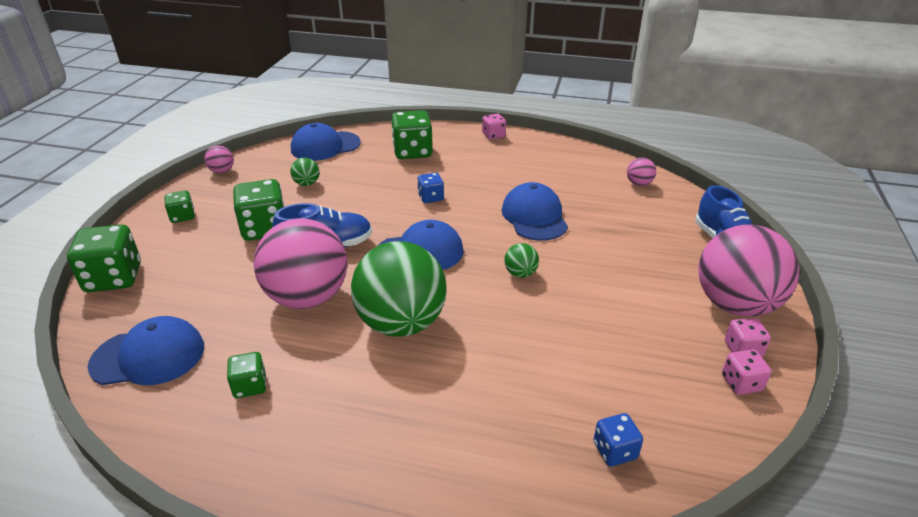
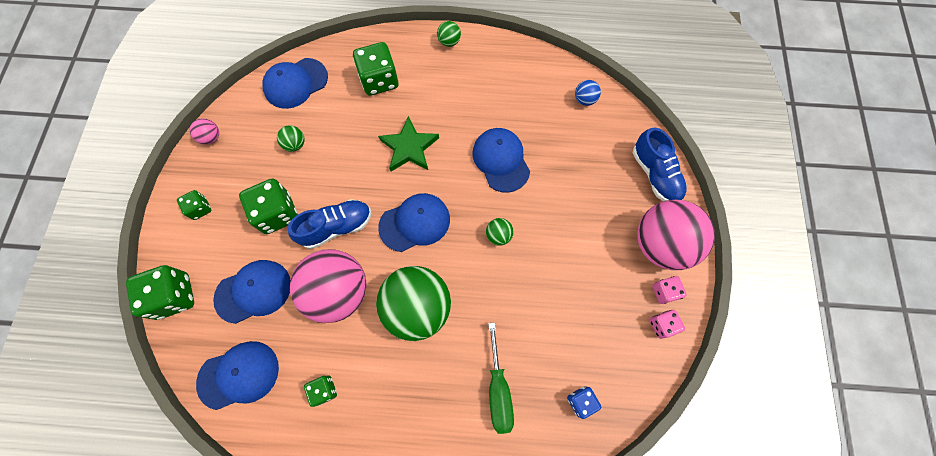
camera: 10 degrees left, 35 degrees up
blue dice [417,173,444,203] -> green star [378,116,439,171]
pink dice [482,114,506,140] -> green ball [437,21,461,47]
pink ball [627,158,656,186] -> blue ball [575,80,601,106]
none -> blue cap [213,260,290,324]
none -> green screwdriver [488,322,514,434]

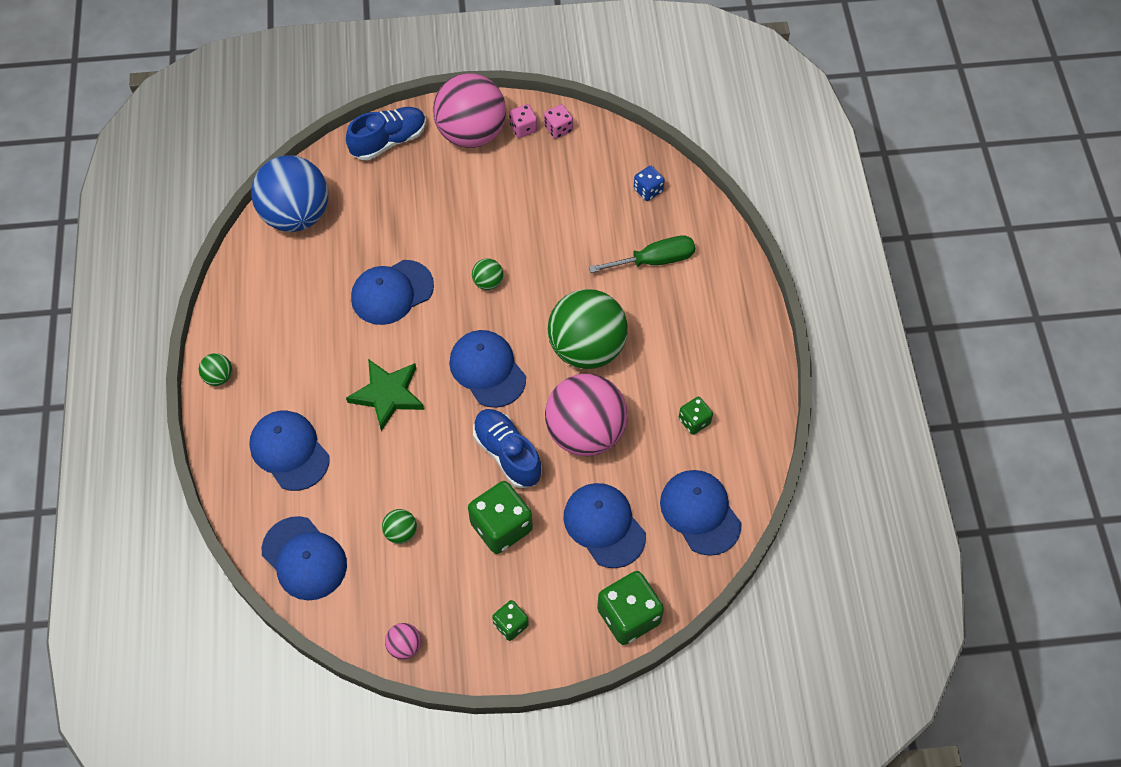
camera: 100 degrees left, 10 degrees down
green dice [353,42,398,96] -> blue cap [249,411,330,491]
blue ball [575,80,601,106] -> blue ball [251,155,328,232], size x2.44

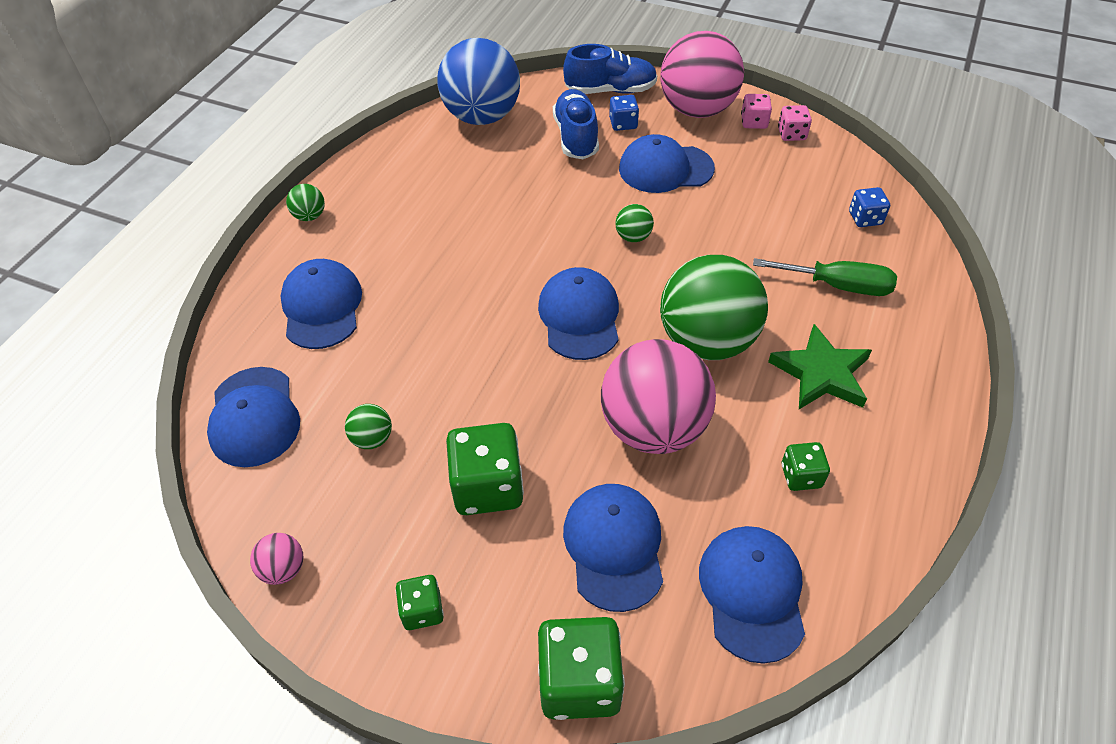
camera: 30 degrees right, 10 degrees down
green star [346,359,424,431] -> green star moved to [768,324,872,409]
blue cap [351,260,434,325] -> blue cap moved to [619,134,715,193]
blue shoe [473,409,542,488] -> blue shoe moved to [553,89,599,159]
none -> blue dice [609,95,639,131]

